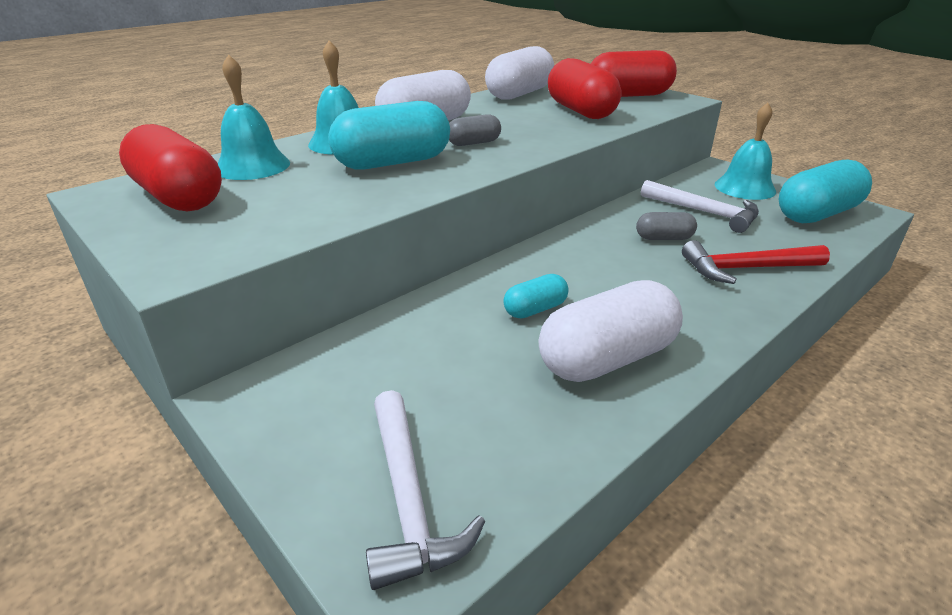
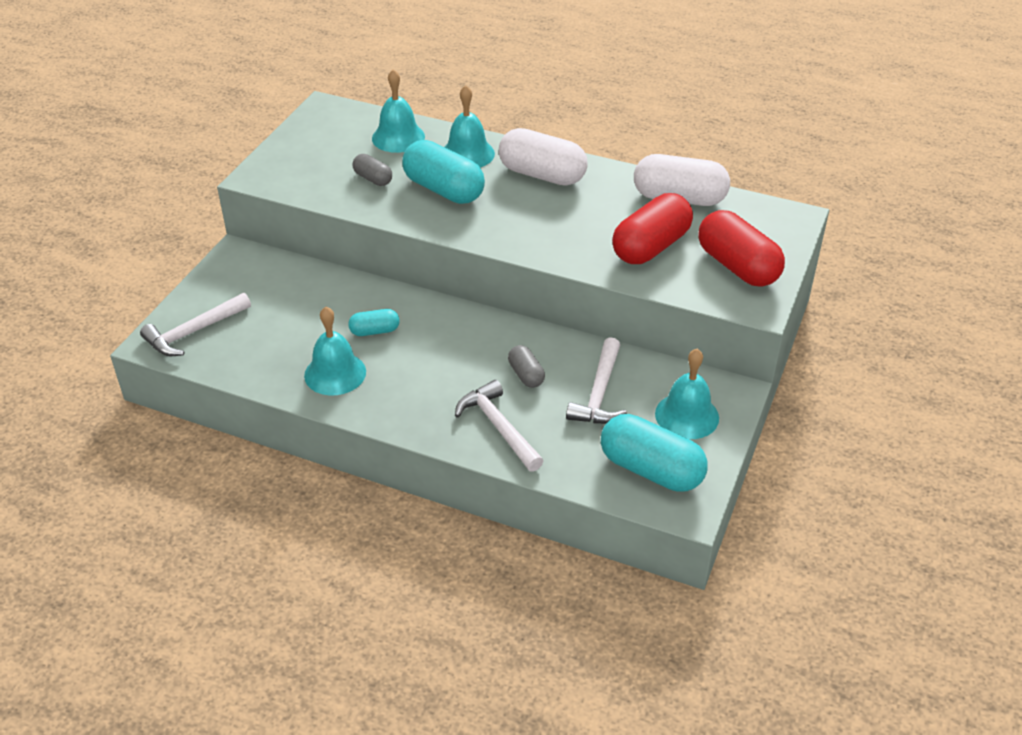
camera: 65 degrees right, 10 degrees up
red capsule [119,124,222,212] -> none
grey capsule [449,114,501,146] -> grey capsule moved to [352,154,392,186]
turquoise capsule [503,274,568,318] -> turquoise capsule turned 45 degrees counterclockwise [348,309,399,336]
white capsule [539,280,683,382] -> turquoise bell [304,307,366,395]
red hammer [682,240,830,284] -> white hammer [455,380,543,472]

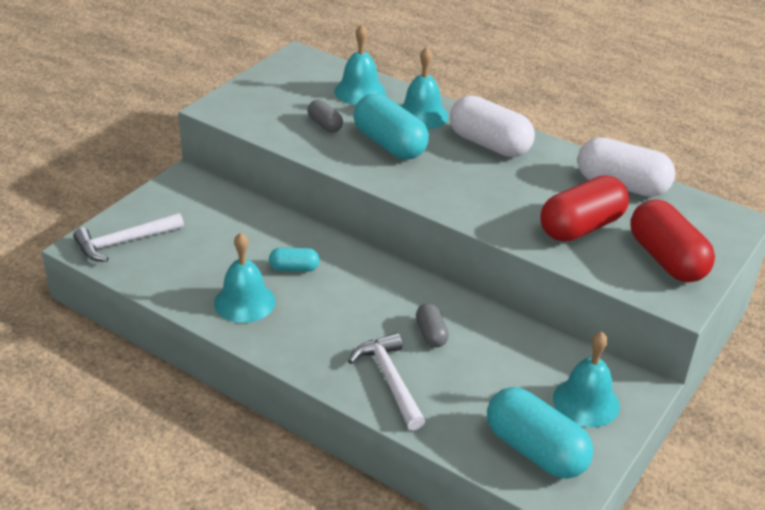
camera: 10 degrees right, 5 degrees down
white hammer [566,337,627,424] -> none

